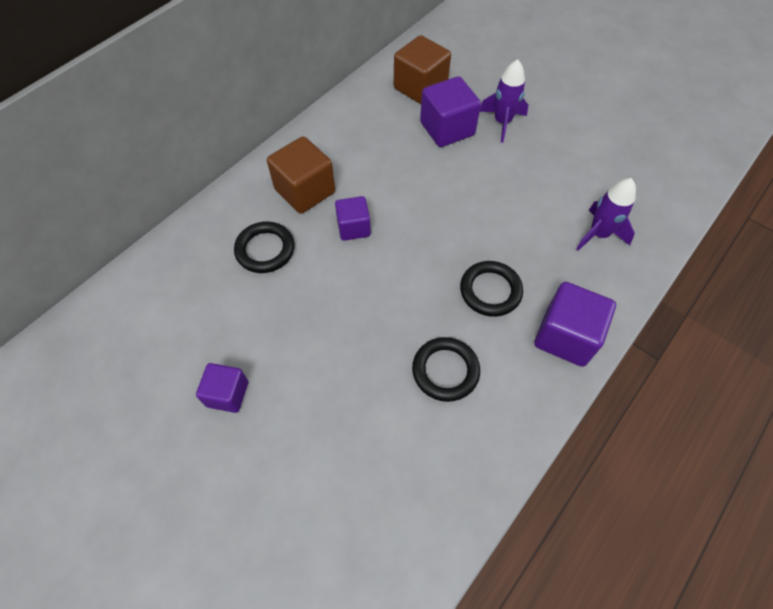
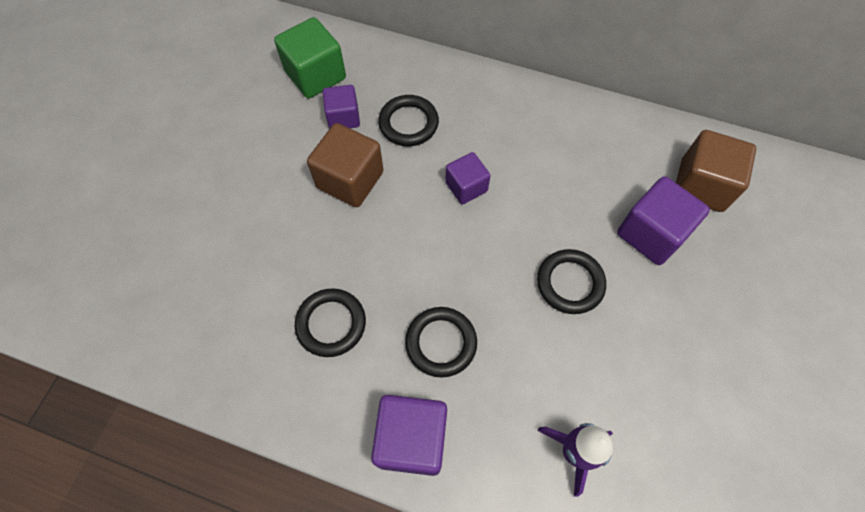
camera: 70 degrees right, 5 degrees up
purple cube [196,363,248,413] -> purple cube moved to [323,85,360,129]
brown cube [267,136,335,214] -> brown cube moved to [307,123,384,207]
purple rocket [480,59,528,143] -> none
none -> green cube [274,17,346,98]
none -> black ring [537,249,606,314]

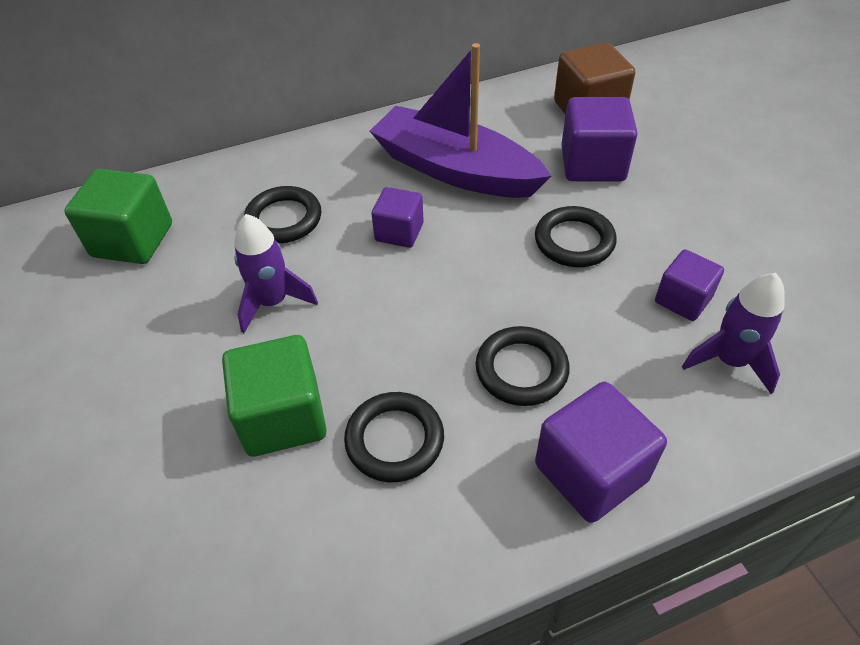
camera: 40 degrees left, 15 degrees down
brown cube [307,123,384,207] -> purple rocket [234,214,318,333]
purple cube [323,85,360,129] -> purple cube moved to [655,249,724,321]
none -> green cube [222,335,327,457]
none -> purple boat [370,43,551,198]

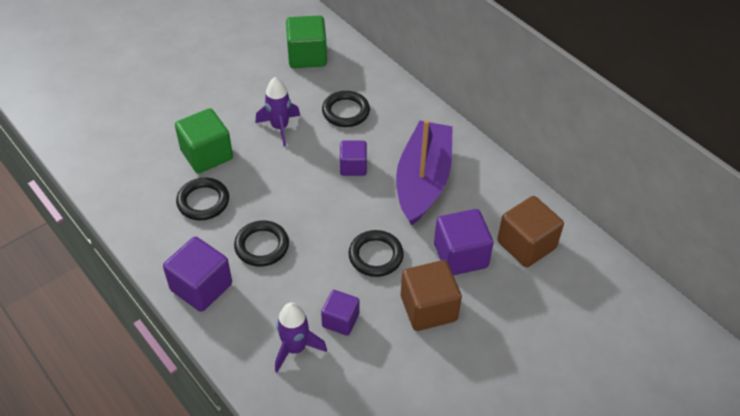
camera: 70 degrees right, 0 degrees up
none -> brown cube [401,260,462,331]

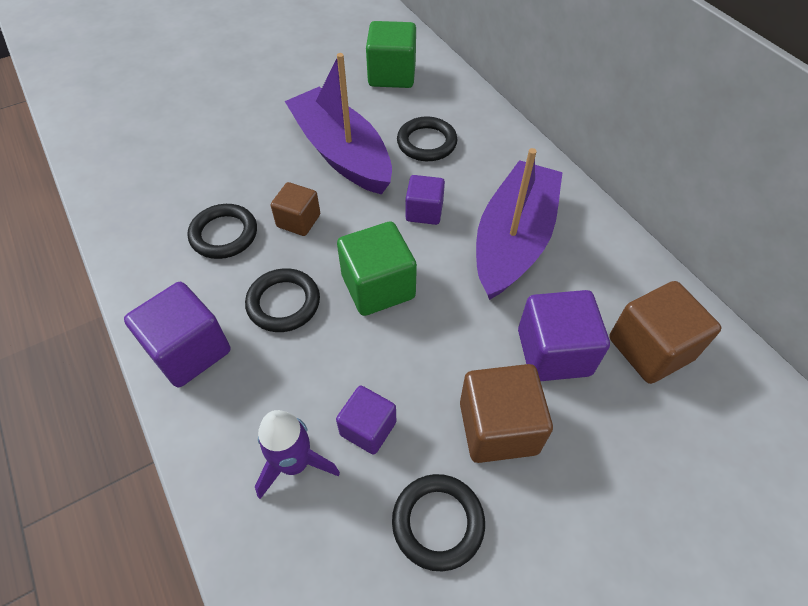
camera: 10 degrees right, 5 degrees up
green cube [175,108,233,173] -> green cube moved to [337,221,417,316]
purple rocket [256,77,300,146] -> purple boat [285,53,392,195]
black ring [349,230,404,277] -> black ring moved to [392,474,485,571]
none -> brown cube [271,182,320,236]

